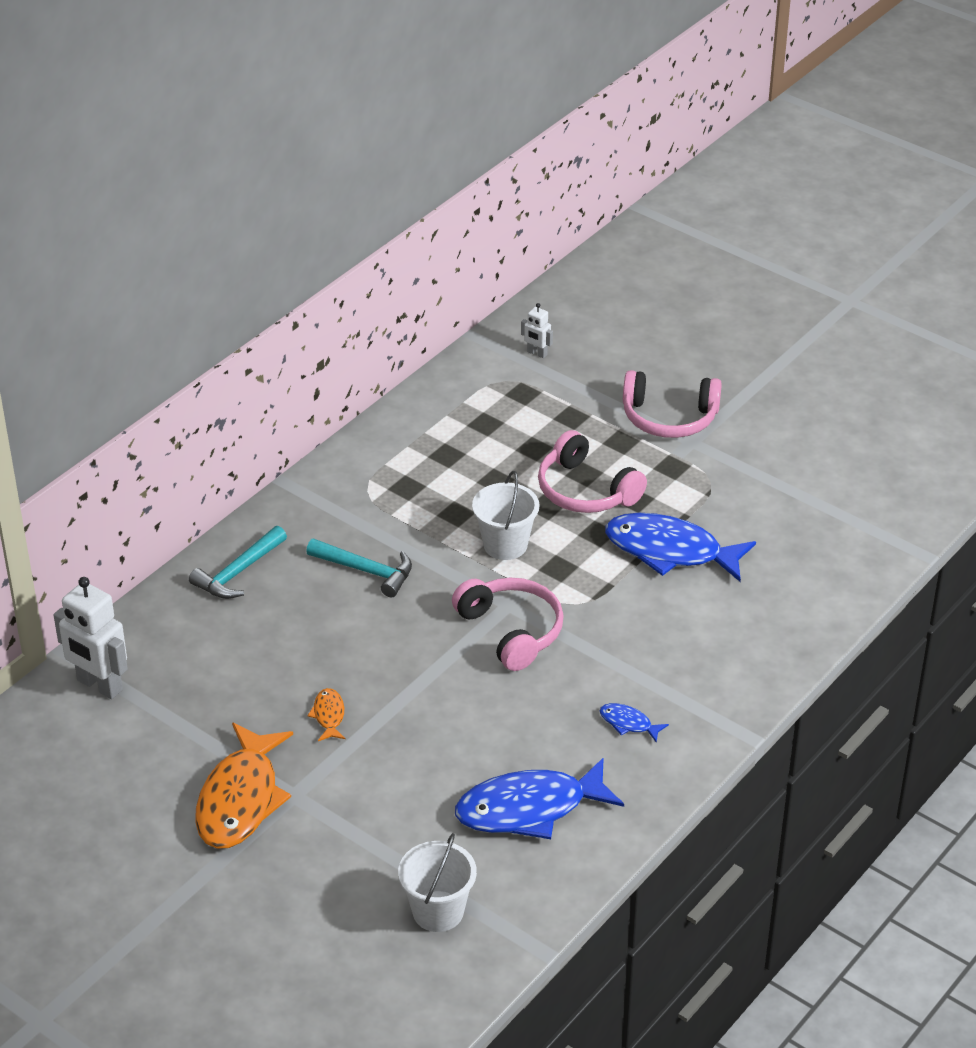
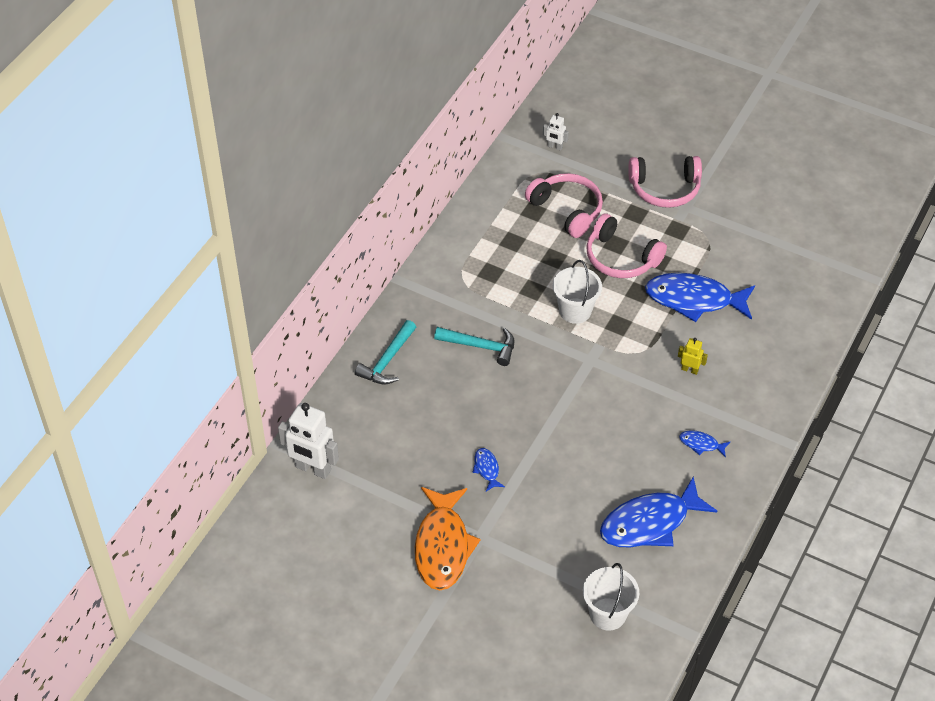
camera: 10 degrees left, 10 degrees up
orange fish [307,688,345,741] -> blue fish [472,448,505,491]
pink headphones [452,578,564,671] -> pink headphones moved to [525,173,603,238]
none -> yellow robot [678,338,708,375]

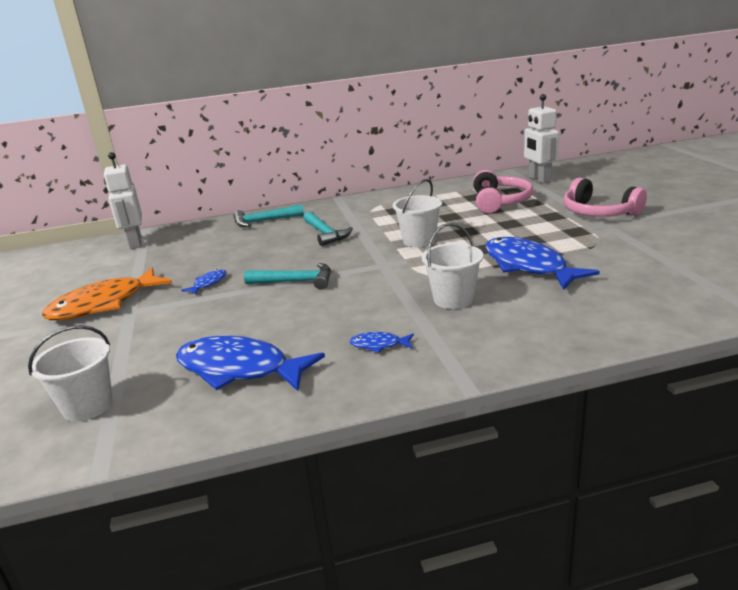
camera: 50 degrees right, 25 degrees down
white robot [543,113,569,151] -> white robot [524,94,559,183], size x2.03
pink headphones [586,213,667,278] -> none
yellow robot [678,338,708,375] -> white bucket [422,223,483,309]
blue fish [679,430,730,458] -> blue fish turned 60 degrees counterclockwise [349,332,414,353]
none -> turquoise hammer [244,263,331,290]

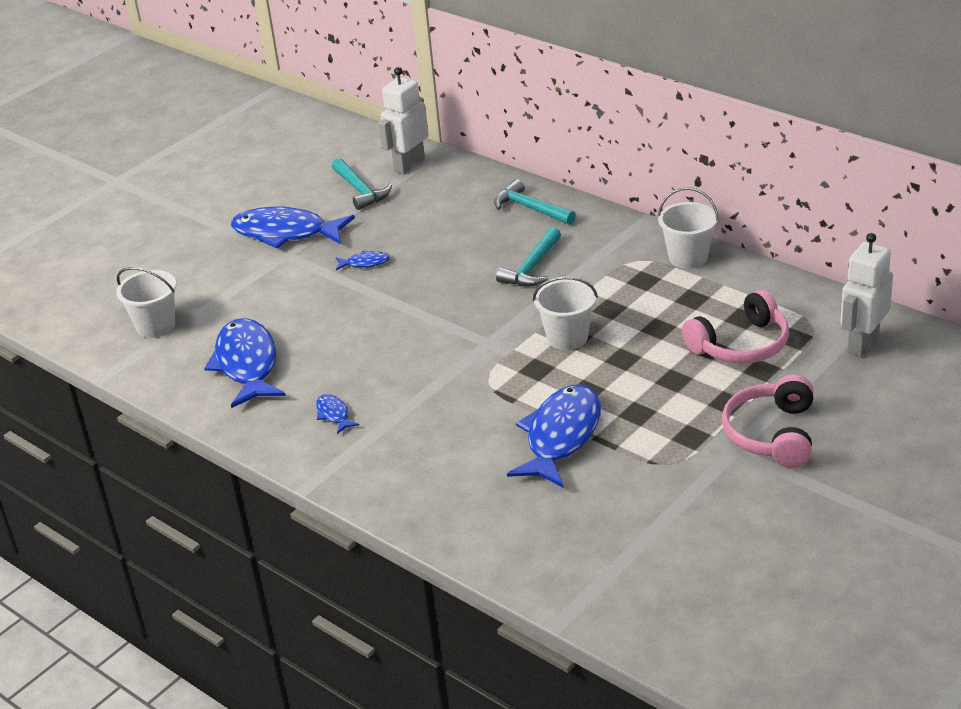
camera: 55 degrees right, 10 degrees up
orange fish [42,268,172,320] -> blue fish [231,206,355,249]
turquoise hammer [244,263,331,290] -> turquoise hammer moved to [332,158,392,210]
white bucket [422,223,483,309] -> white bucket moved to [658,187,719,269]

